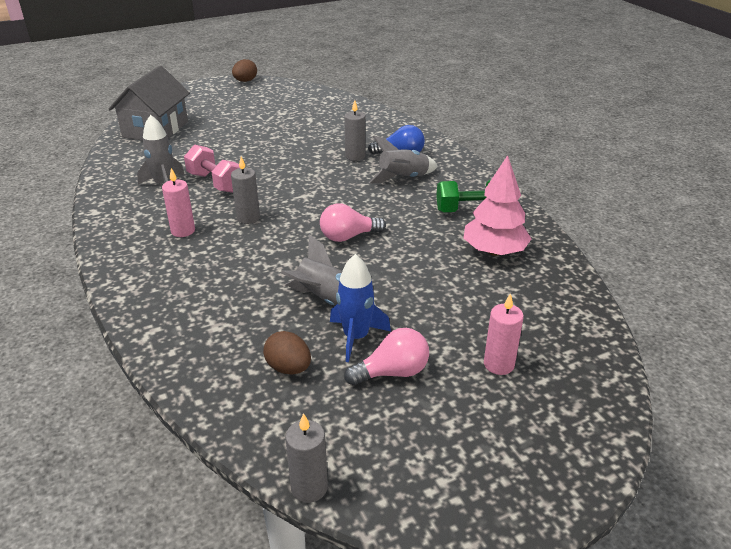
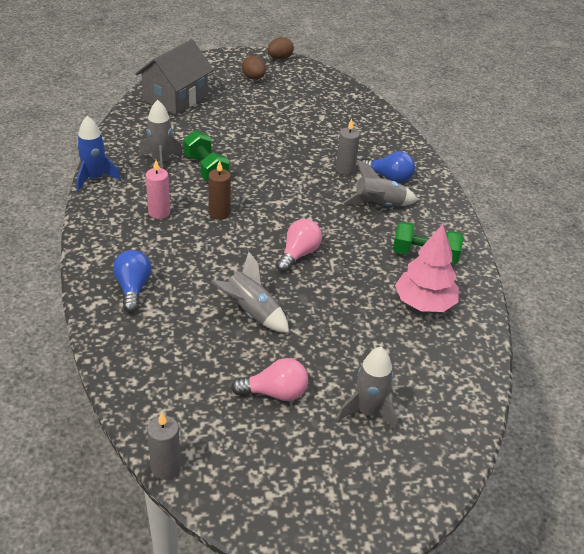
camera: 15 degrees right, 5 degrees up
pink dumbbell [184,145,240,193] -> green dumbbell [183,130,229,181]
grey candle [231,157,260,224] -> brown candle [208,160,231,220]
brown egg [263,331,311,374] -> brown egg moved to [242,56,266,80]
pink light bulb [320,203,386,242] -> pink light bulb turned 120 degrees clockwise [276,219,322,272]
blue rocket [330,254,391,362] -> blue rocket moved to [77,116,121,191]
pink candle [484,293,524,375] -> grey rocket [337,347,398,432]
none -> blue light bulb [113,250,151,313]

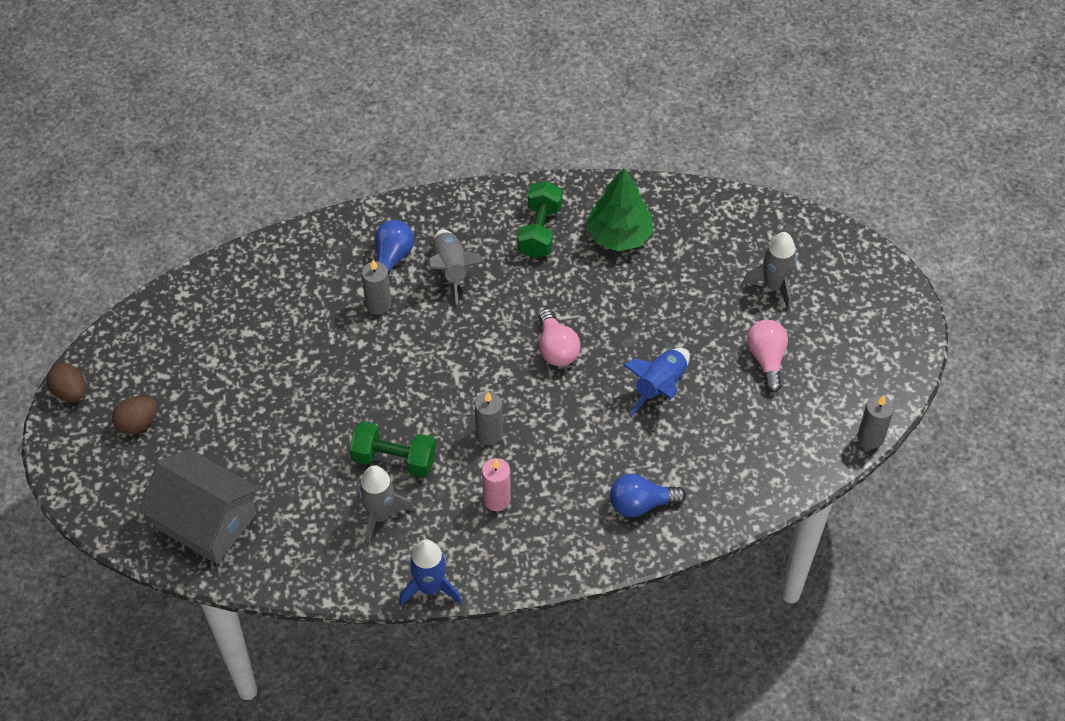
camera: 90 degrees left, 15 degrees up
green dumbbell [183,130,229,181] -> green dumbbell turned 45 degrees clockwise [350,421,436,477]
brown candle [208,160,231,220] -> grey candle [475,392,503,445]
grey rocket [211,252,289,333] -> blue rocket [623,348,690,416]
pink light bulb [276,219,322,272] -> pink light bulb turned 135 degrees counterclockwise [538,309,580,366]
pink tree [395,224,459,312] -> green tree [586,168,653,251]

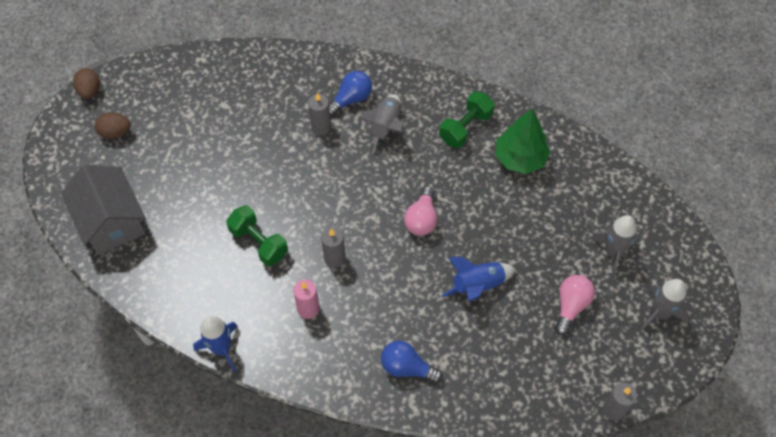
camera: 30 degrees right, 5 degrees up
grey rocket [358,465,415,544] -> grey rocket moved to [640,279,689,331]

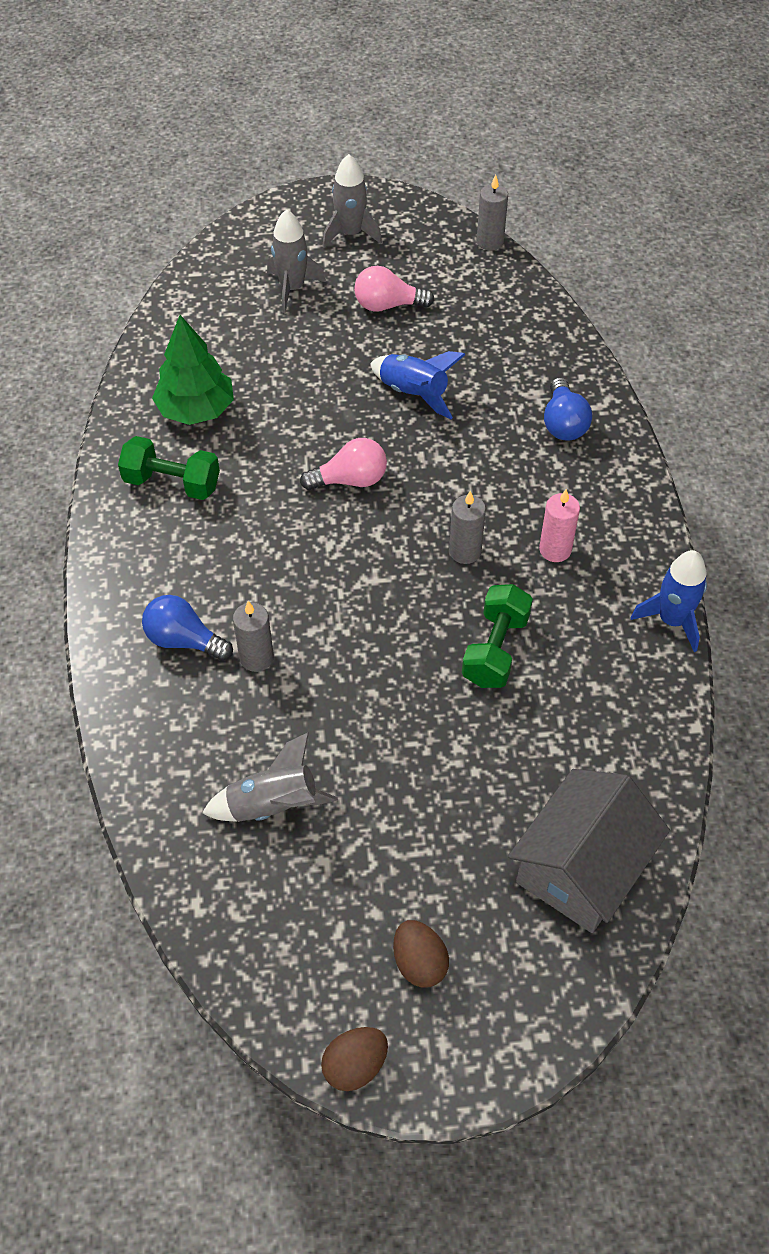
camera: 115 degrees left, 5 degrees down
grey rocket [359,94,403,154] -> grey rocket moved to [202,733,338,822]

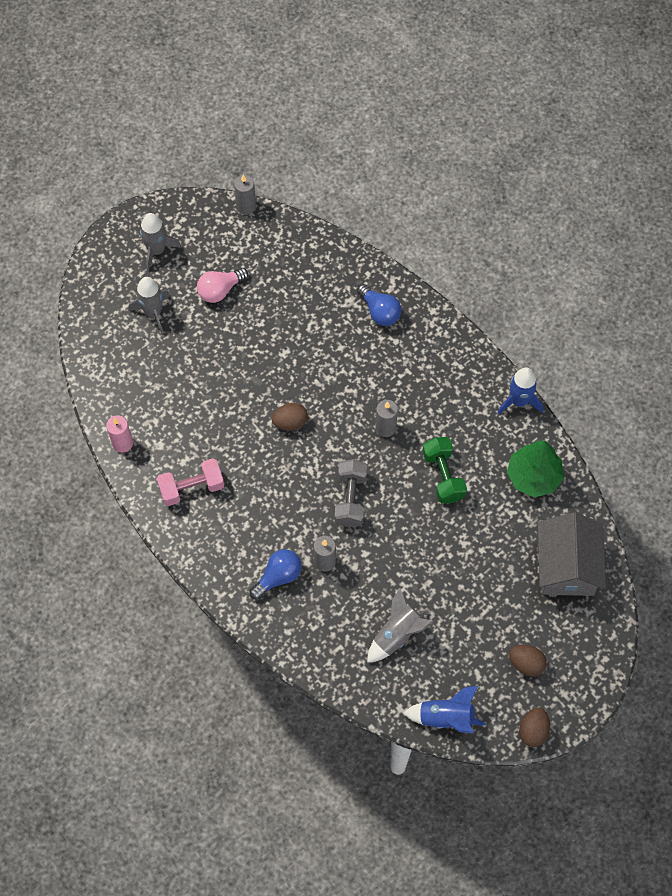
camera: 35 degrees left, 10 degrees up
green dumbbell [118,436,220,500] -> pink dumbbell [157,458,224,506]
blue light bulb [142,595,233,661] -> blue light bulb turned 150 degrees clockwise [249,549,302,600]
green tree [152,315,234,425] -> green tree moved to [507,441,564,497]
pink light bulb [300,438,387,490] -> brown egg [272,403,308,431]
blue rocket [370,351,466,419] -> blue rocket moved to [403,686,486,734]
pink candle [539,489,580,562] -> pink candle moved to [106,415,133,453]
none -> grey dumbbell [335,459,367,527]

